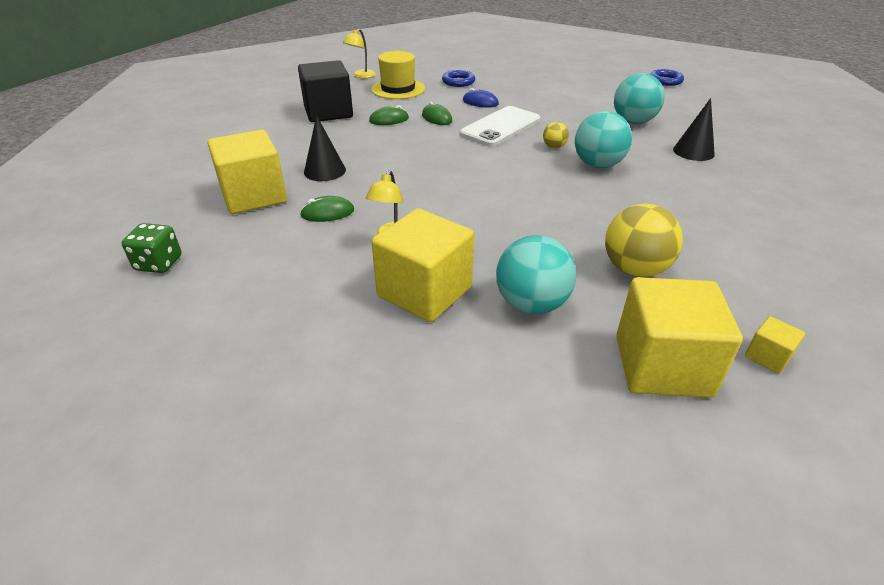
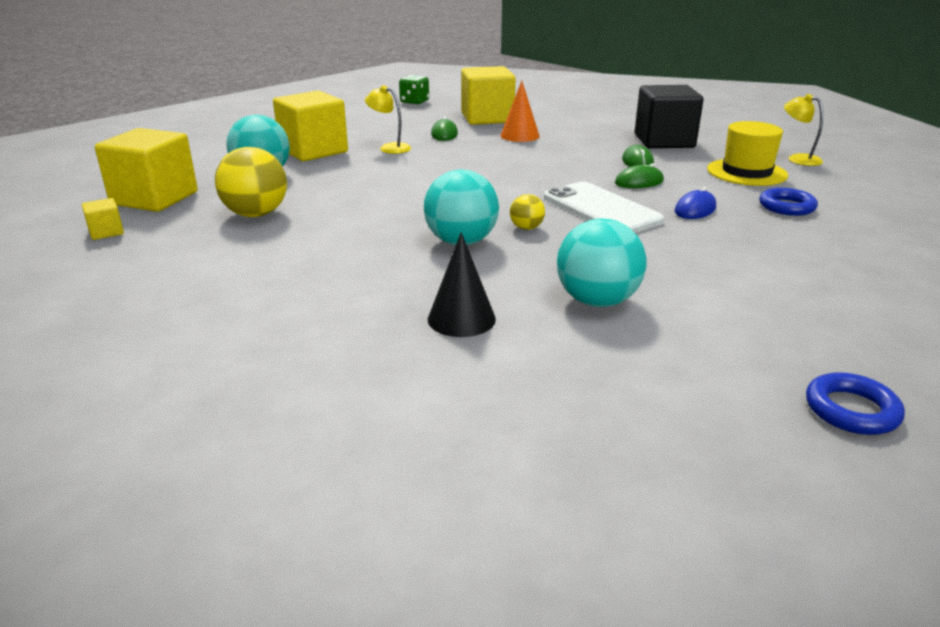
camera: 105 degrees right, 10 degrees down
black cone [304,115,346,181] -> orange cone [500,81,540,142]

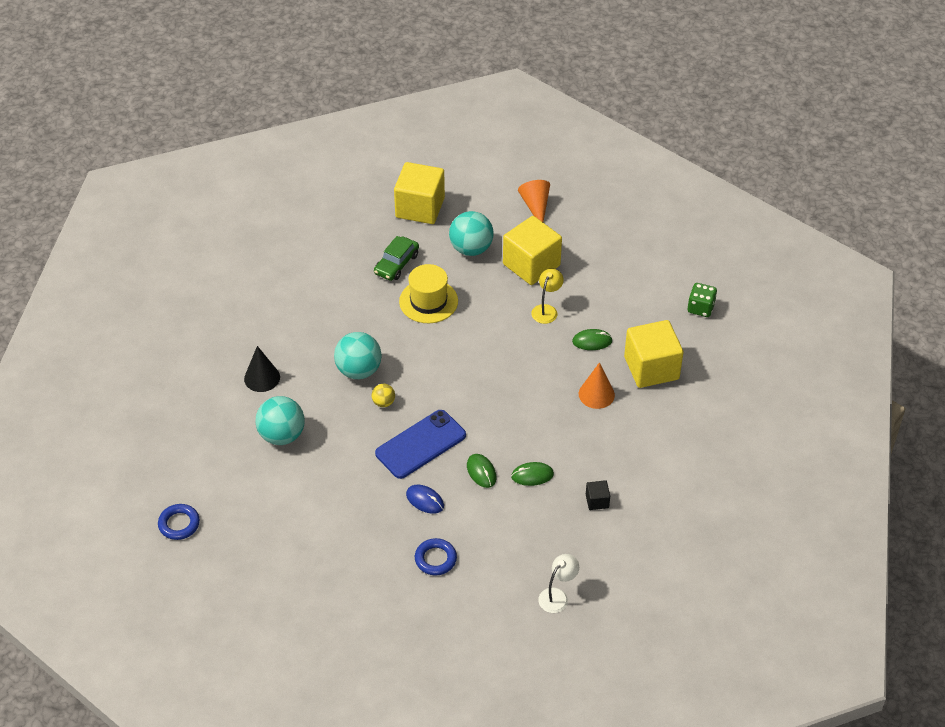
camera: 85 degrees right, 20 degrees up
yellow cube [82,198,124,240] -> none
yellow ball [215,147,287,217] -> green car [374,236,419,281]
white phone [544,182,664,233] -> blue phone [375,410,466,479]
black cube [635,85,703,148] -> black cube [586,480,610,510], size x0.43
yellow hat [707,121,788,186] -> yellow hat moved to [399,264,458,323]
yellow lamp [784,94,823,166] -> white lamp [538,554,579,613]
none -> orange cone [518,180,550,222]

